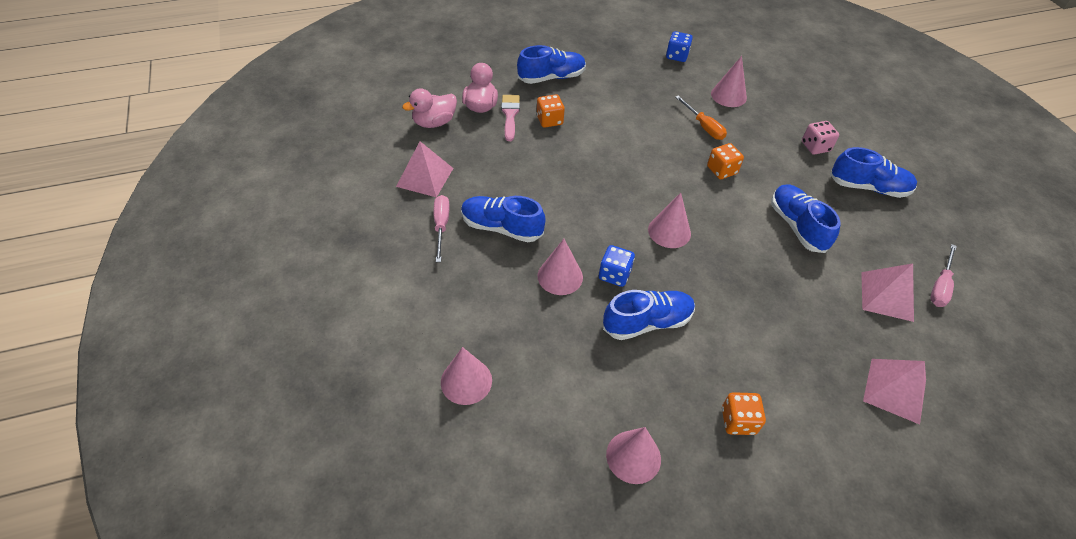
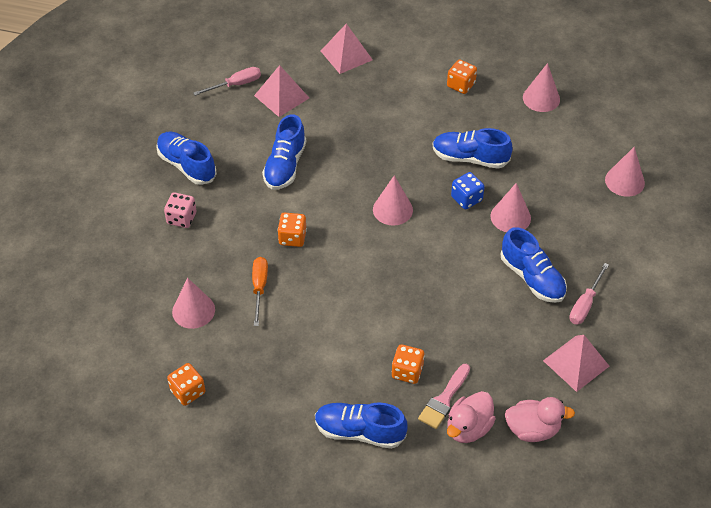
camera: 145 degrees left, 0 degrees up
blue dice [666,31,693,62] -> orange dice [167,363,206,406]

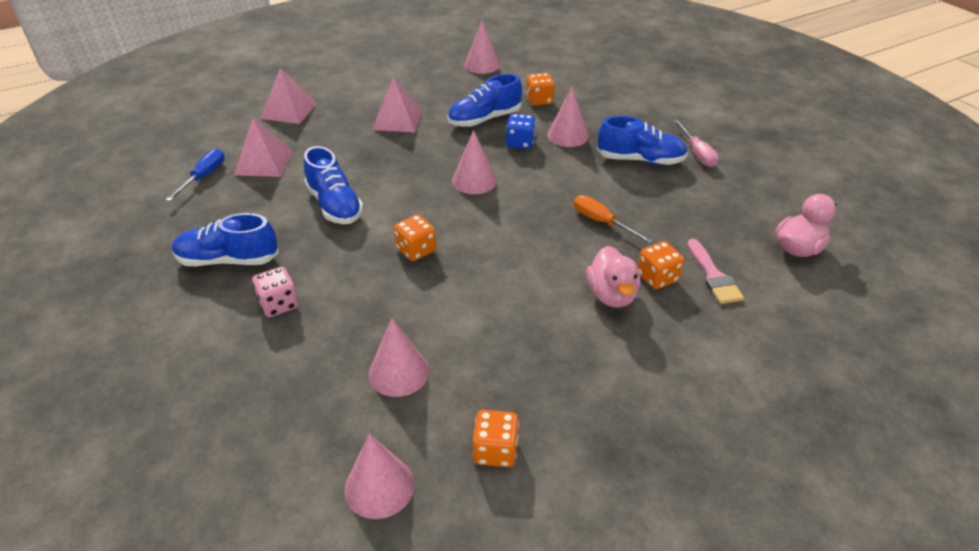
camera: 45 degrees left, 10 degrees down
pink screwdriver [193,67,261,96] -> blue screwdriver [166,149,225,201]
orange screwdriver [252,257,268,326] -> orange screwdriver moved to [574,195,653,243]
blue shoe [315,402,408,449] -> none
orange dice [447,60,477,94] -> orange dice moved to [526,73,555,106]
pink duck [447,391,496,443] -> pink duck moved to [586,246,640,308]
pink pyramid [543,335,609,392] -> pink pyramid moved to [372,77,422,132]
pink cone [605,147,645,197] -> pink cone moved to [344,434,414,519]

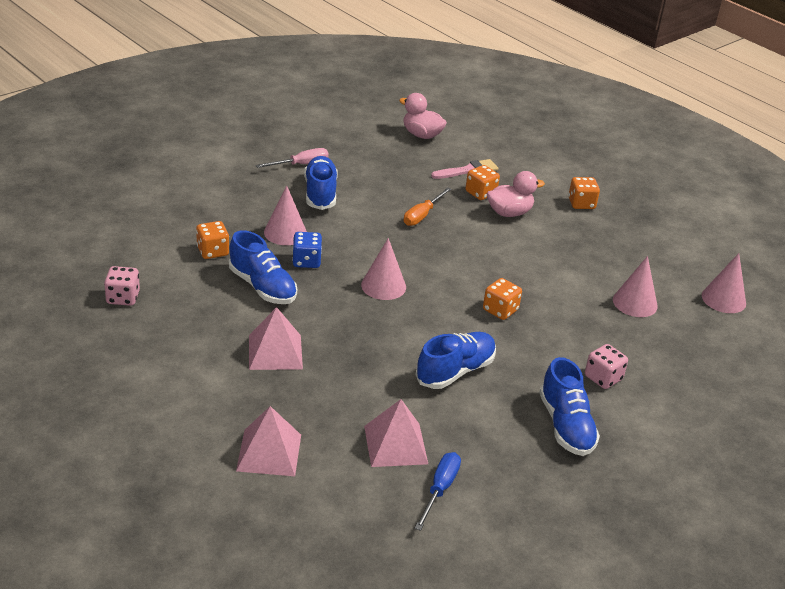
camera: 105 degrees left, 5 degrees down
blue screwdriver [166,149,225,201] -> blue screwdriver turned 105 degrees clockwise [415,452,461,531]
pink cone [464,21,500,74] -> pink dice [104,266,140,306]
orange dice [473,410,519,467] -> orange dice moved to [568,177,600,209]

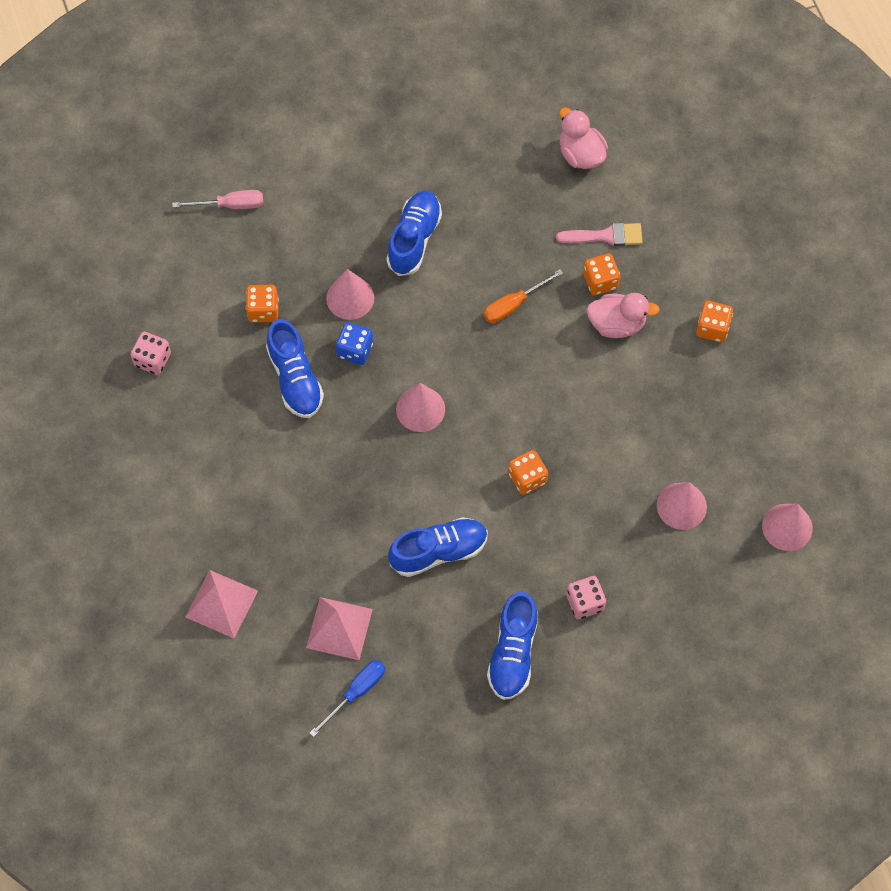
camera: 25 degrees right, 30 degrees up
pink pyramid [249,307,303,370] -> none
pink screwdriver [256,148,329,168] -> pink screwdriver moved to [172,190,263,209]

